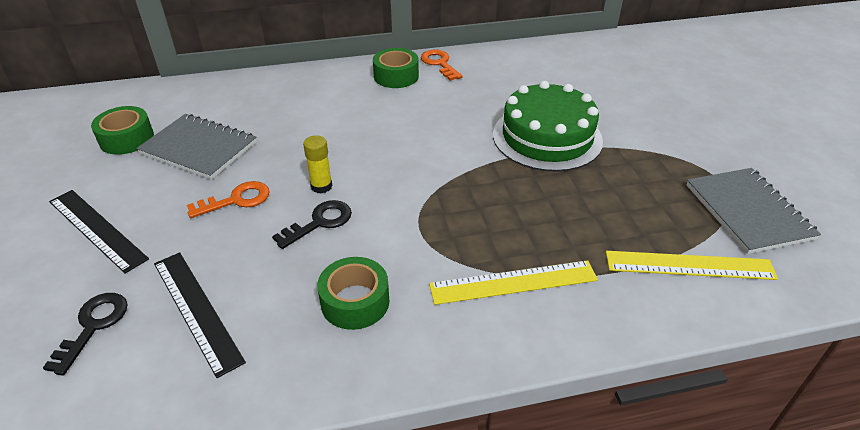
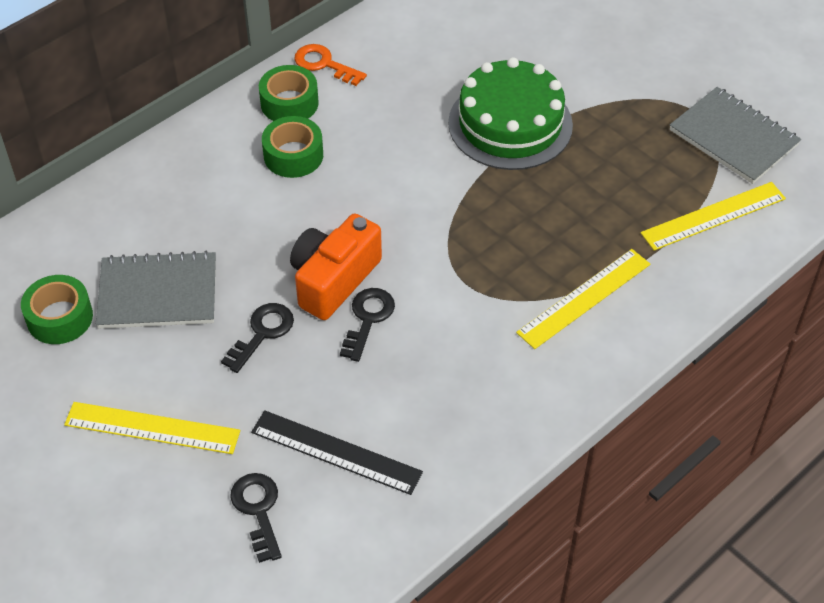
camera: 30 degrees left, 10 degrees up
black ruler [49,190,149,274] -> yellow ruler [64,402,240,454]
orange key [187,181,270,218] -> black key [221,303,294,373]
yellow glue stick [303,135,332,194] -> orange camera [290,213,382,320]
green tape [317,257,389,330] -> green tape moved to [262,116,323,178]

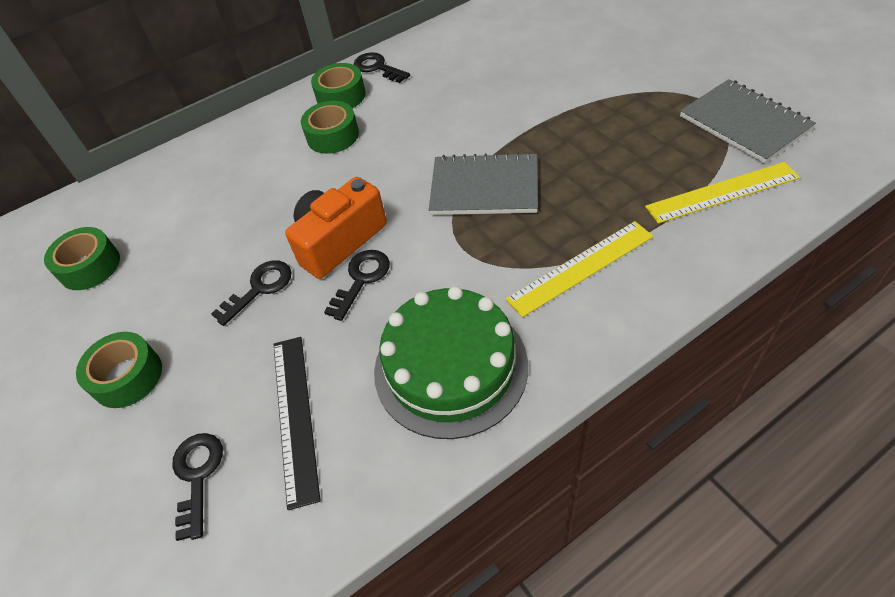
camera: 15 degrees right, 0 degrees up
yellow ruler [64,402,240,454] -> green tape [76,332,162,408]
grey notebook [96,251,216,329] -> grey notebook moved to [429,152,538,215]
black ruler [251,410,423,495] -> black ruler turned 45 degrees clockwise [274,337,321,510]
orange key [295,44,367,86] -> black key [354,52,410,83]
green cake [448,57,573,170] -> green cake moved to [374,286,528,439]

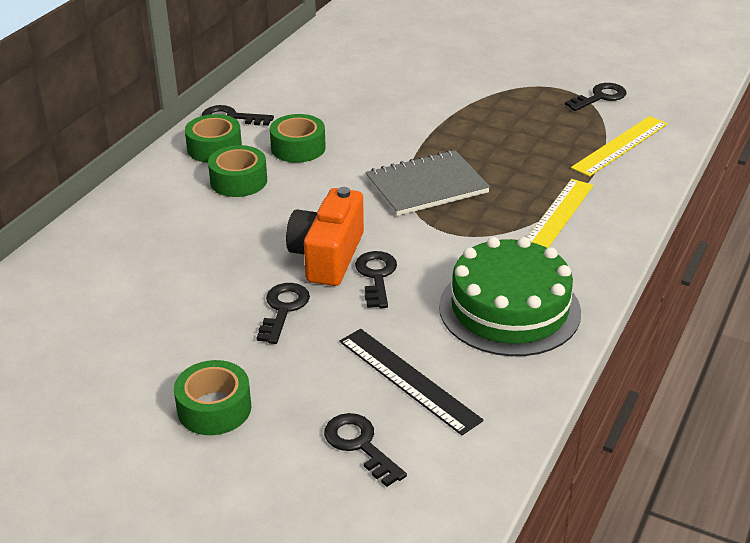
camera: 35 degrees left, 15 degrees down
green tape [44,227,120,290] -> green tape moved to [270,114,326,163]
grey notebook [680,79,816,164] -> black key [565,83,626,111]

